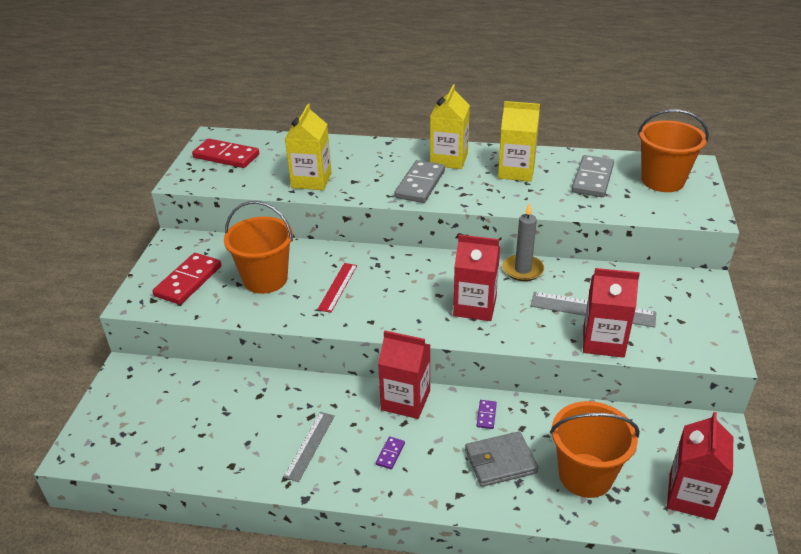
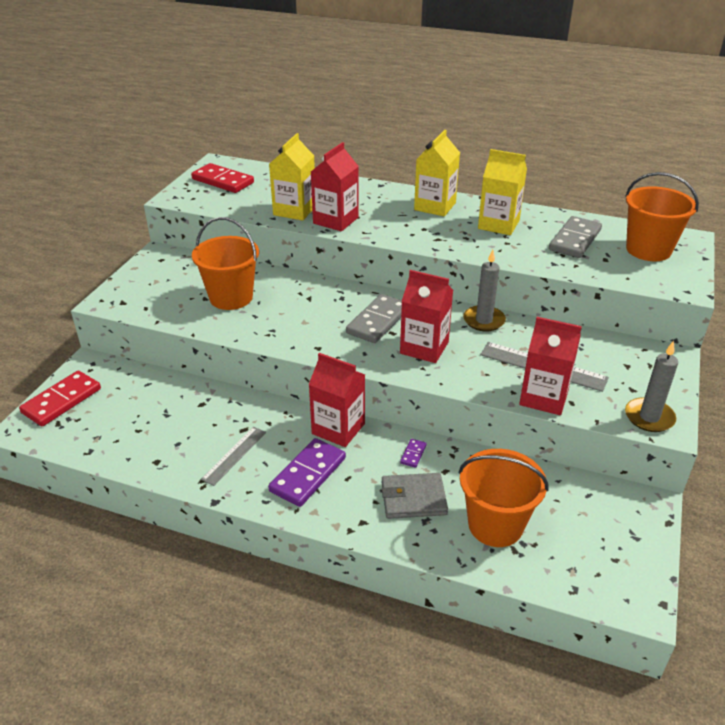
camera: 10 degrees right, 0 degrees up
red domino [152,253,221,305] -> red domino moved to [19,371,101,426]
red ruler [317,263,357,313] -> none
purple domino [376,436,405,469] -> purple domino [268,438,346,507], size x2.26
grey domino [395,160,445,203] -> grey domino moved to [346,294,402,343]
red carton [667,412,733,520] -> red carton moved to [311,142,359,231]
none -> grey candle [625,341,678,432]

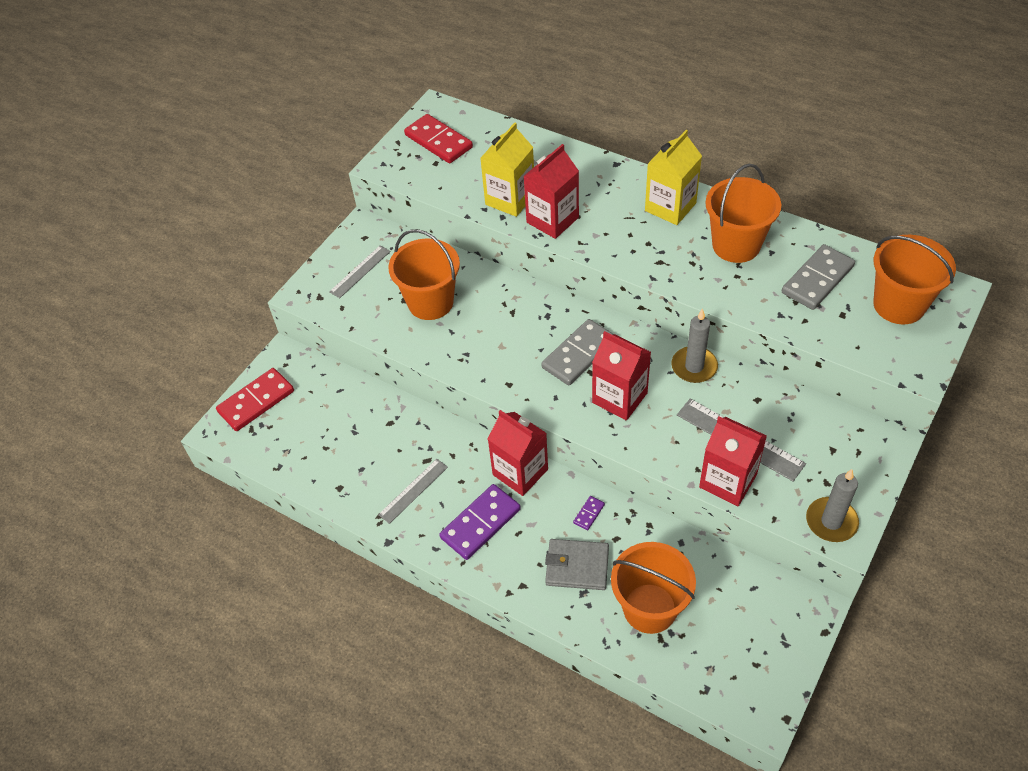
camera: 15 degrees right, 15 degrees up
yellow carton [478,149,527,235] -> orange bucket [705,164,781,263]
none -> grey ruler [329,245,391,298]

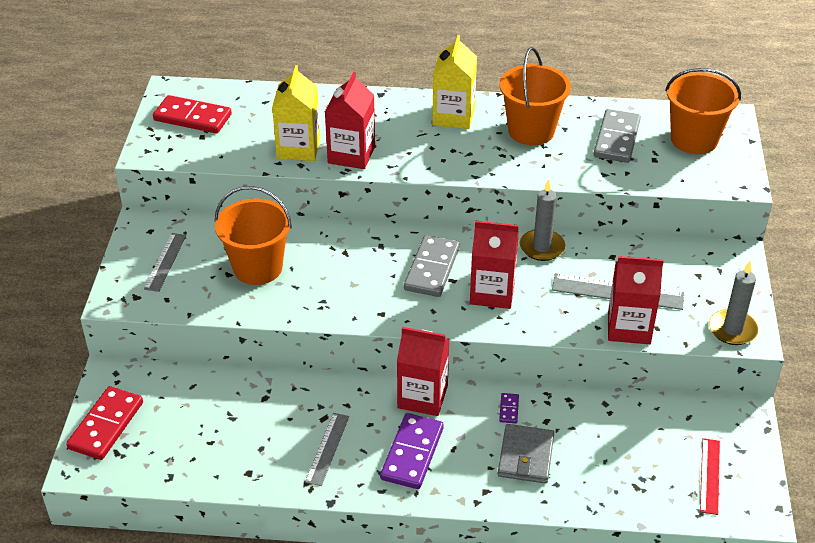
camera: 30 degrees left, 10 degrees down
grey wallet [545,539,609,590] -> grey wallet turned 60 degrees counterclockwise [498,424,554,484]
orange bucket [611,542,696,634] -> none
none -> red ruler [700,438,720,515]

